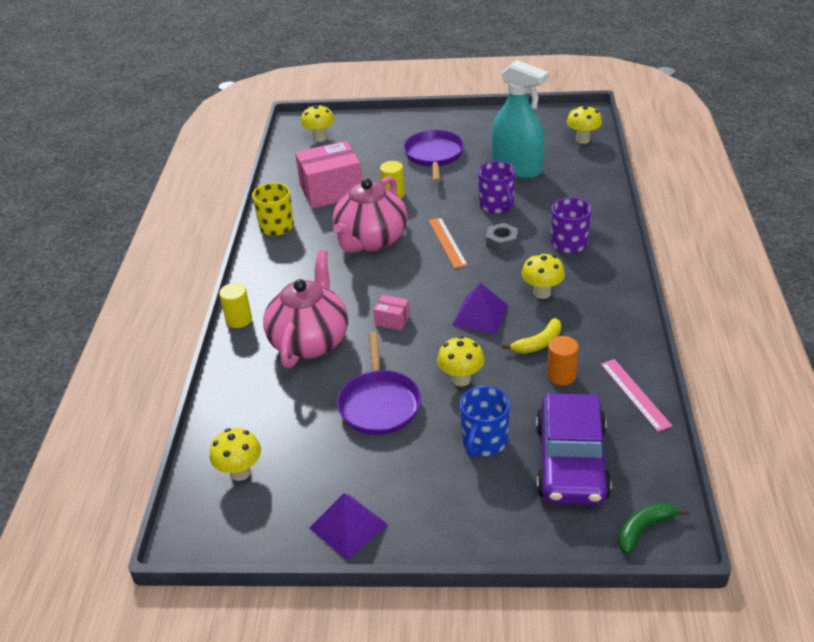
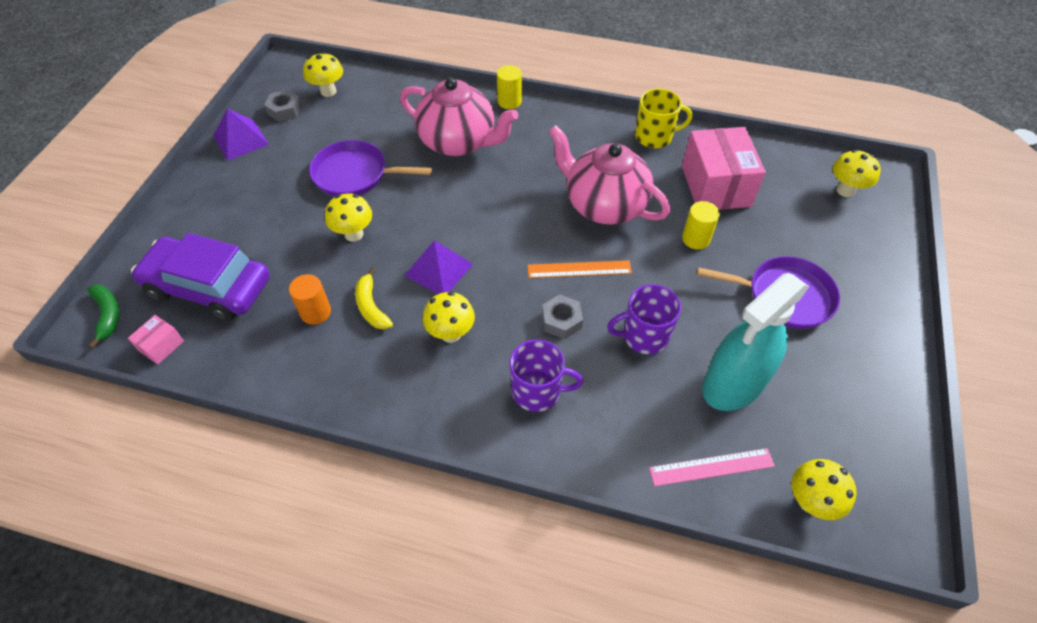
camera: 100 degrees right, 15 degrees up
pink box [373,295,410,330] -> pink box moved to [128,315,184,365]
blue mug [460,386,510,457] -> none
pink ruler [601,359,672,432] -> pink ruler moved to [649,448,775,486]
none -> grey nut [264,90,302,122]

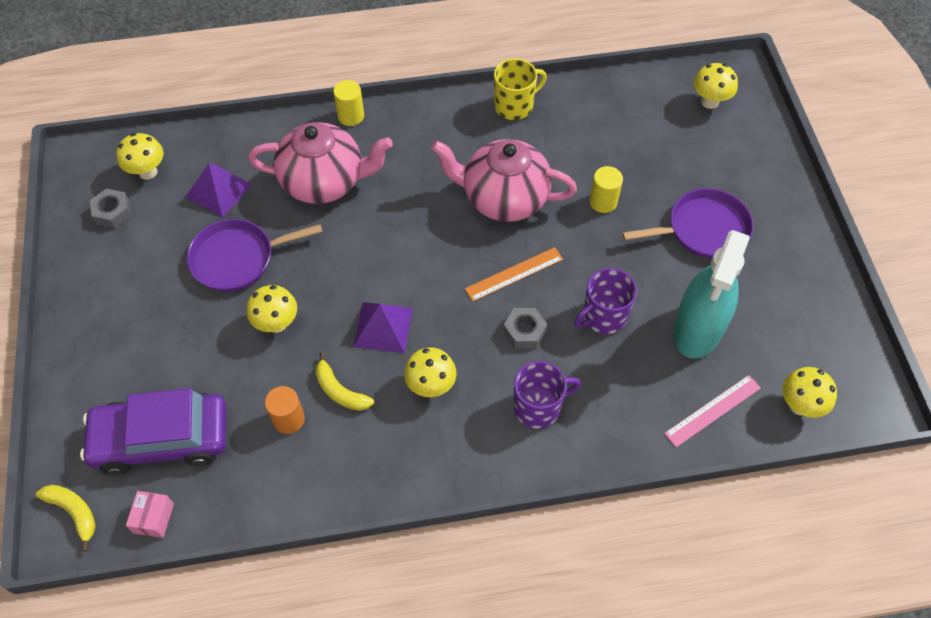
camera: 25 degrees left, 5 degrees up
green banana [87,284,120,349] -> yellow banana [36,485,96,552]
purple pyramid [213,108,269,161] -> purple pyramid moved to [186,163,252,217]
pink box [682,127,766,210] -> none

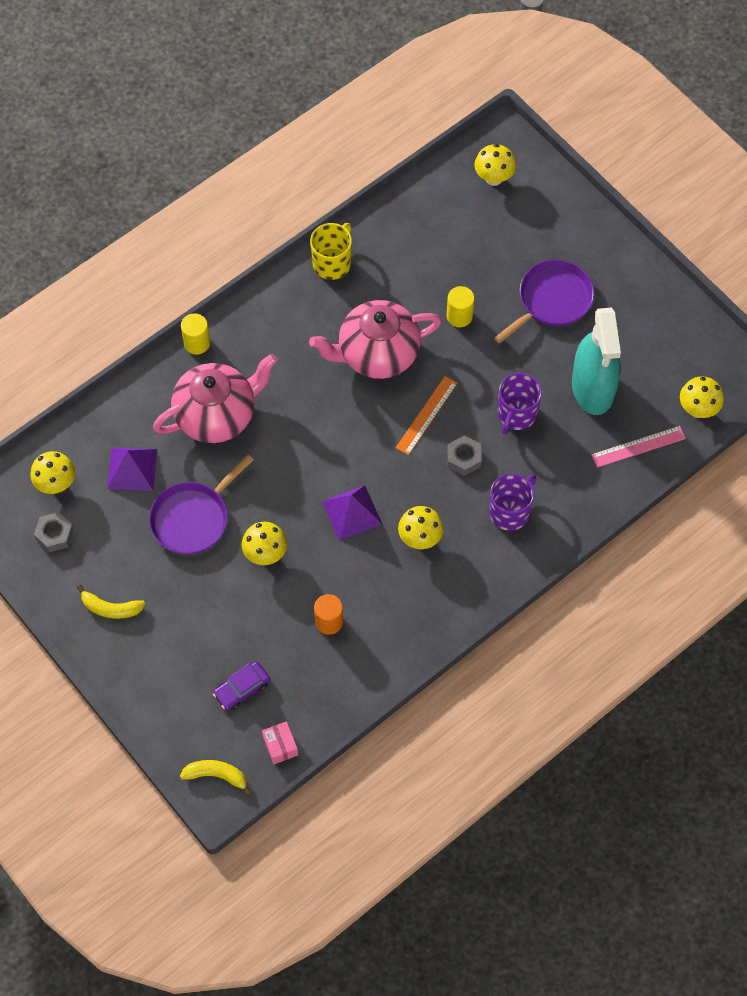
camera: 30 degrees left, 5 degrees up
purple car [80,388,226,475] -> purple car [213,661,270,711], size x0.47
yellow banana [315,352,374,411] -> yellow banana moved to [77,585,145,619]
pink ruler [664,375,761,447] -> pink ruler turned 45 degrees clockwise [591,426,686,468]

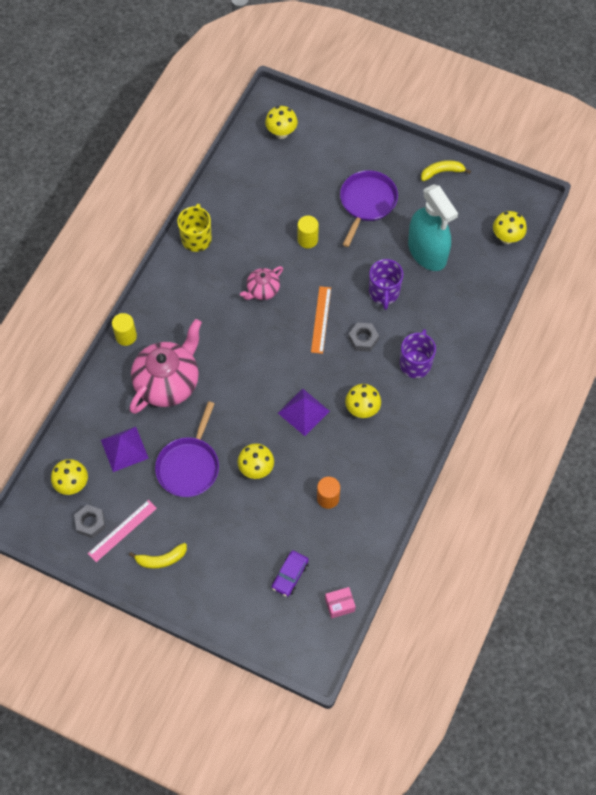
camera: 25 degrees left, 0 degrees up
yellow banana [180,760,251,796] -> yellow banana moved to [421,160,471,181]
pink box [262,721,298,764] -> pink box turned 60 degrees counterclockwise [325,587,356,618]
pink teapot [309,300,442,379] -> pink teapot [240,266,283,300], size x0.52
pink ruler [591,426,686,468] -> pink ruler moved to [88,500,157,562]

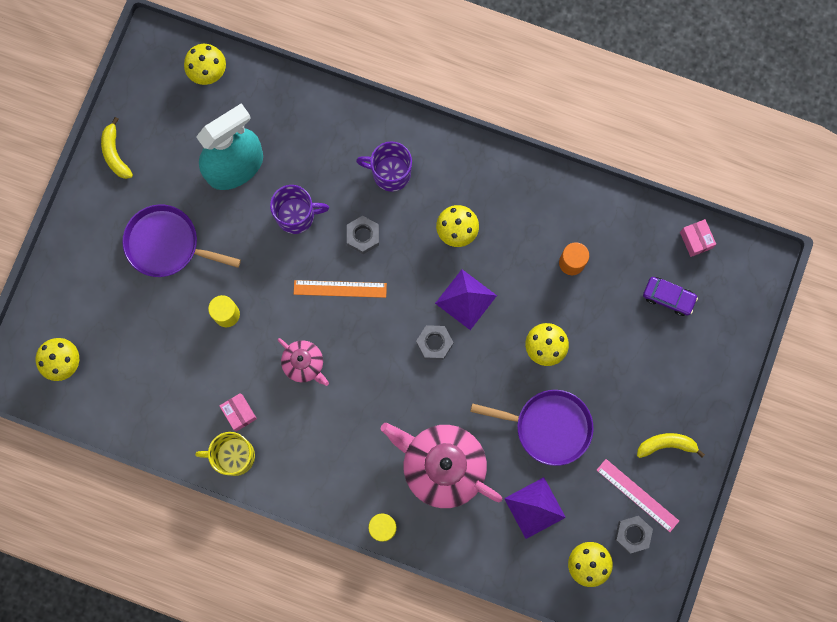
camera: 95 degrees left, 15 degrees up
yellow banana [129,543,187,569] -> yellow banana turned 75 degrees counterclockwise [637,433,705,458]
none -> pink box [220,393,257,431]
none -> grey nut [416,325,454,360]

